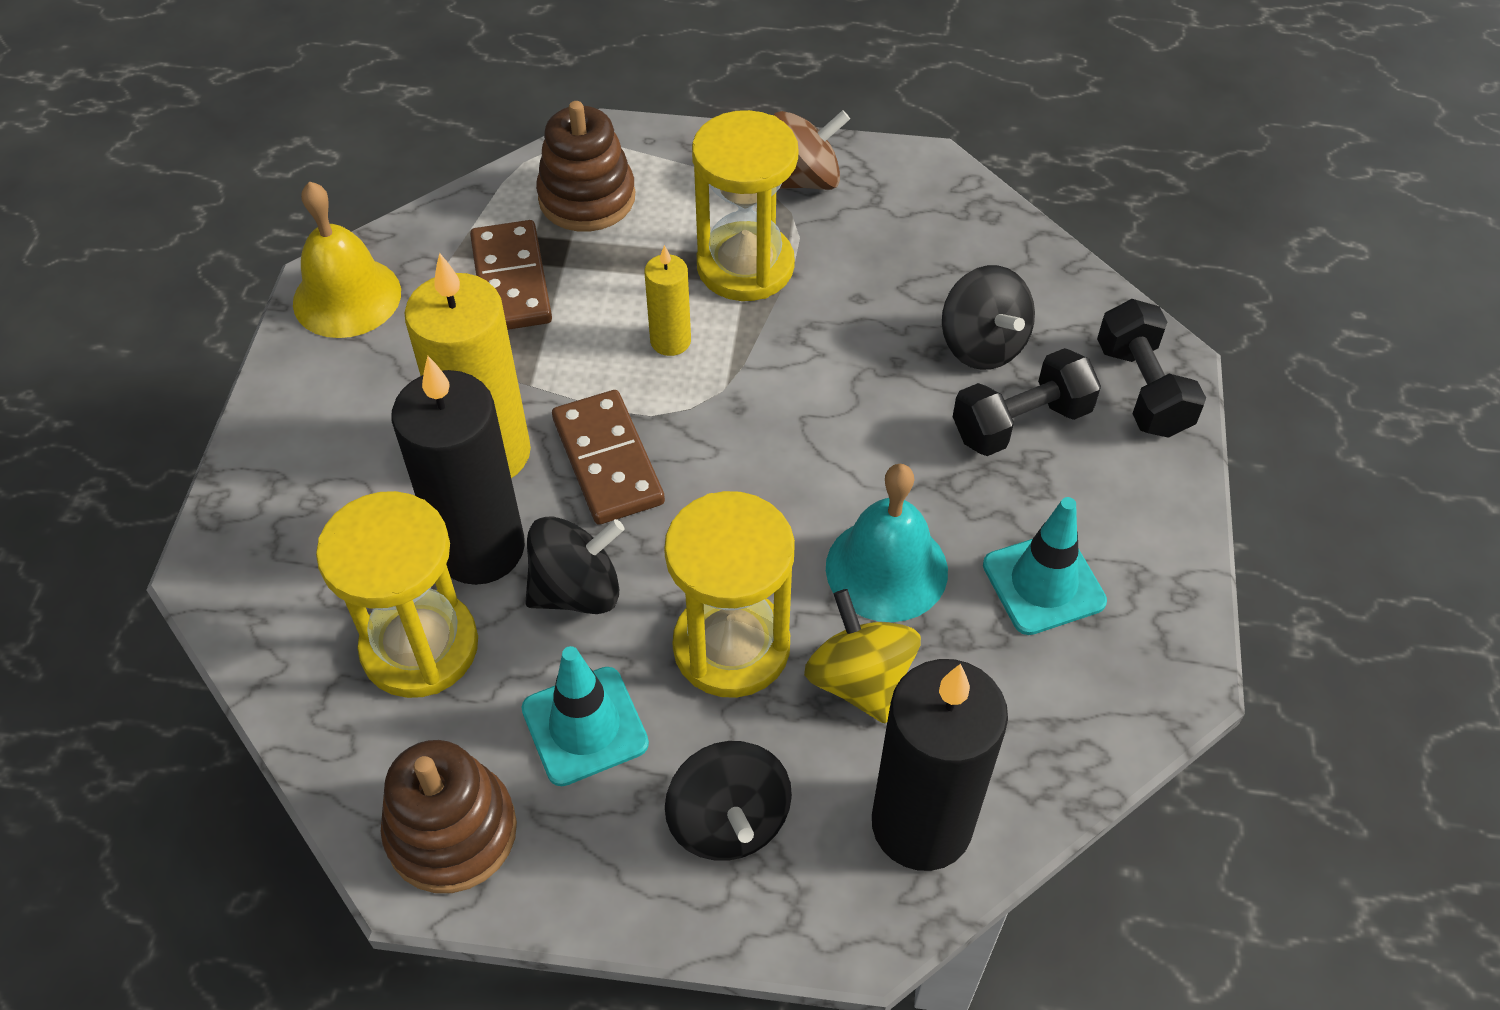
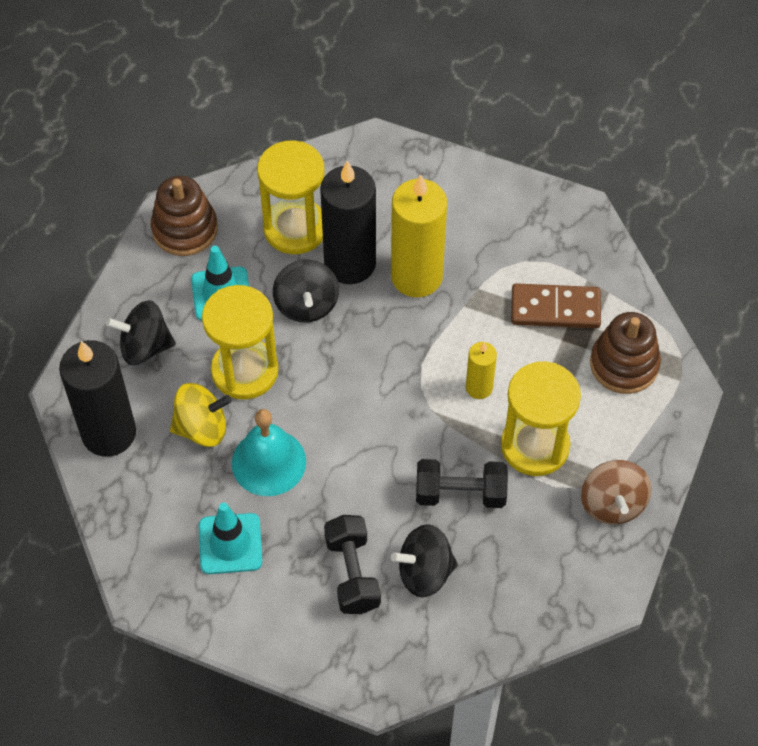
camera: 105 degrees right, 5 degrees up
yellow bell [293,181,401,338] -> none
brown domino [552,390,665,525] -> none
black dumbbell [1097,299,1206,438] -> black dumbbell moved to [416,459,508,508]

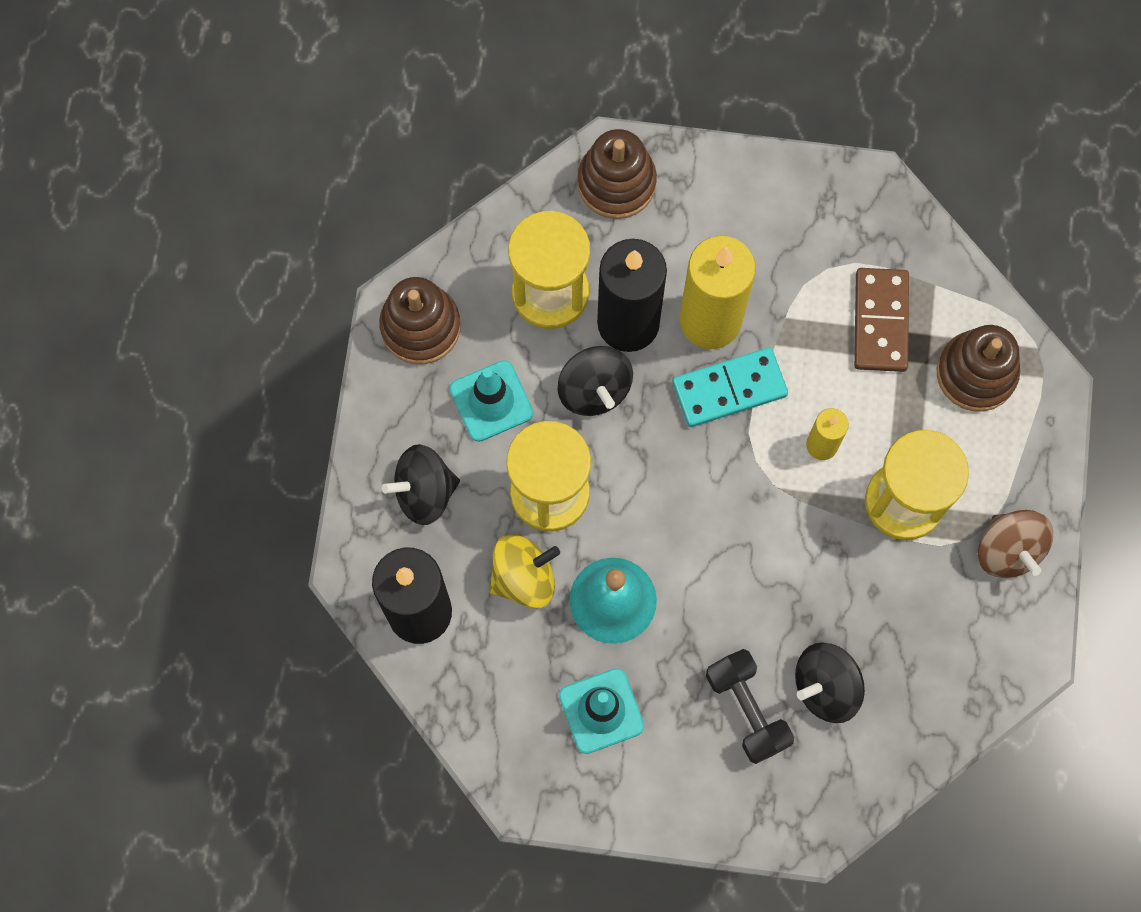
camera: 15 degrees left, 15 degrees up
black dumbbell [416,459,508,508] -> none
brown domino [511,283,601,328] -> brown domino turned 75 degrees counterclockwise [854,268,909,372]
none -> brown stacking toy [577,129,657,219]
none -> turquoise domino [672,347,788,427]

